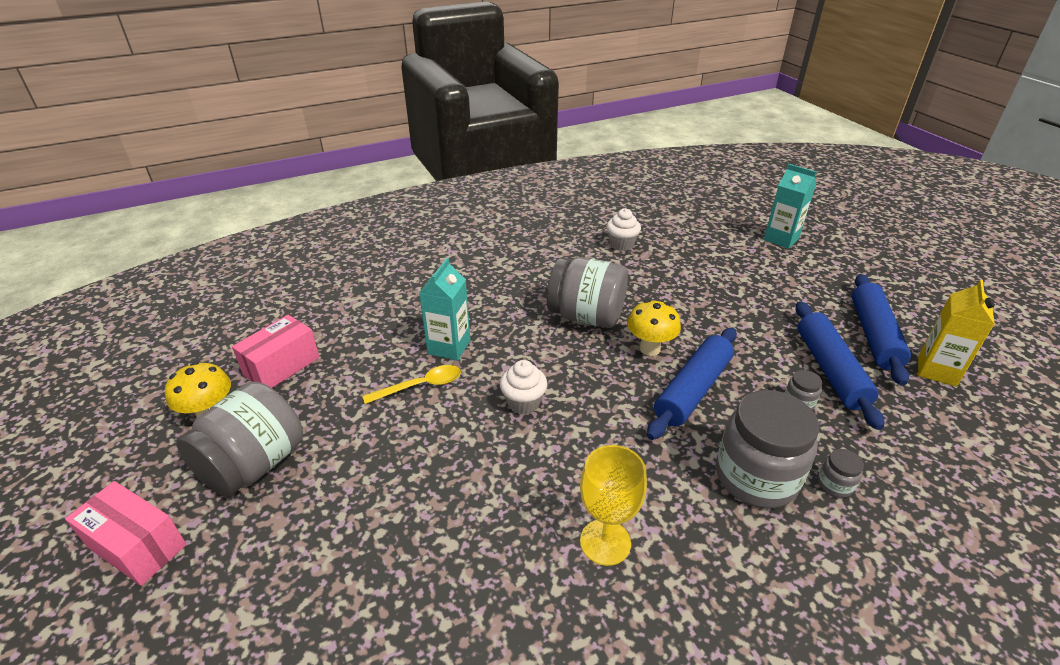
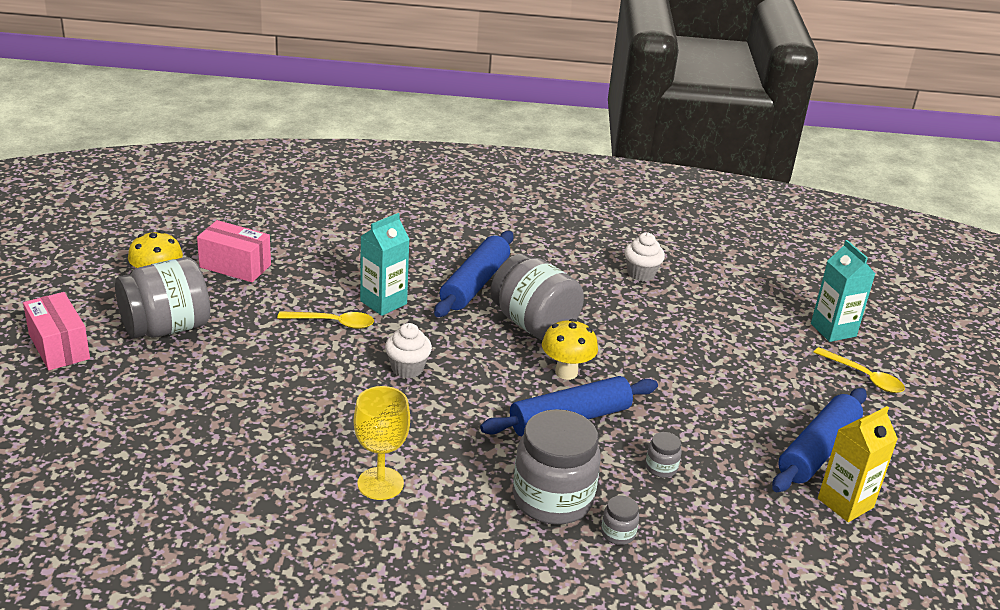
camera: 25 degrees right, 5 degrees down
pink box [232,315,319,388] -> pink box turned 45 degrees clockwise [197,220,271,282]
blue rolling pin [795,301,884,430] -> blue rolling pin moved to [434,231,514,317]
none -> yellow spoon [813,347,905,393]

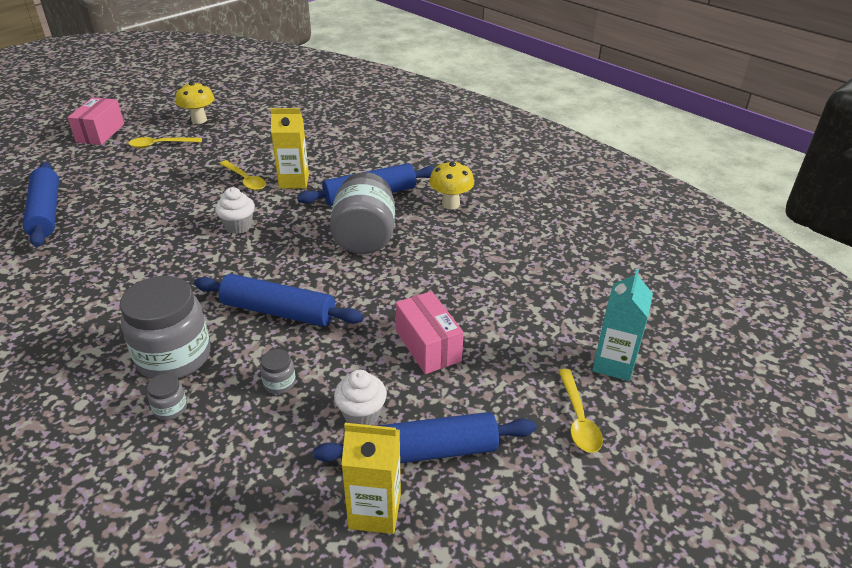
camera: 45 degrees right, 5 degrees up
grey jar [115,257,210,339] -> yellow spoon [128,137,202,148]
pink box [197,220,271,282] -> pink box moved to [396,291,464,374]
yellow goblet [354,386,410,500] -> none
turquoise carton [360,213,410,316] -> yellow carton [271,108,309,189]
yellow mushroom [542,319,598,380] -> yellow mushroom moved to [429,161,474,210]
white cupcake [624,233,665,281] -> white cupcake moved to [334,370,387,425]
none -> blue rolling pin [23,162,59,247]

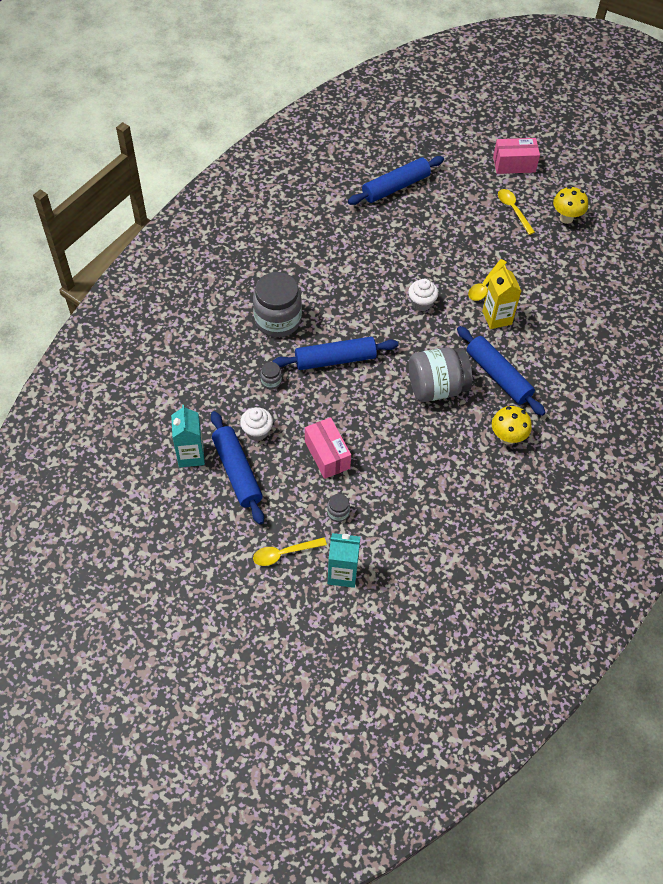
camera: 75 degrees right, 20 degrees up
grey jar [147,373,187,420] -> grey jar moved to [327,494,350,522]
blue rolling pin [194,274,364,327] -> blue rolling pin turned 75 degrees clockwise [272,337,398,370]
yellow carton [341,423,401,534] -> turquoise carton [171,405,205,468]
pink box [396,291,464,374] -> pink box turned 75 degrees counterclockwise [305,417,351,479]

